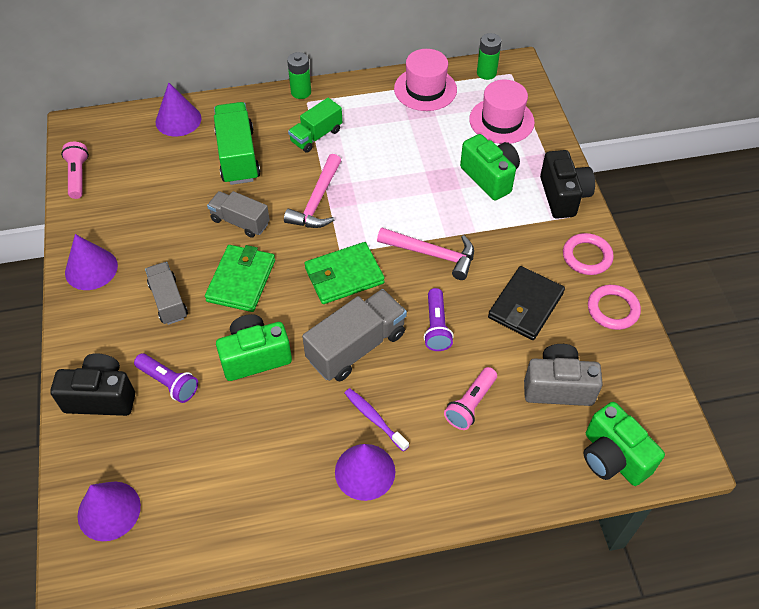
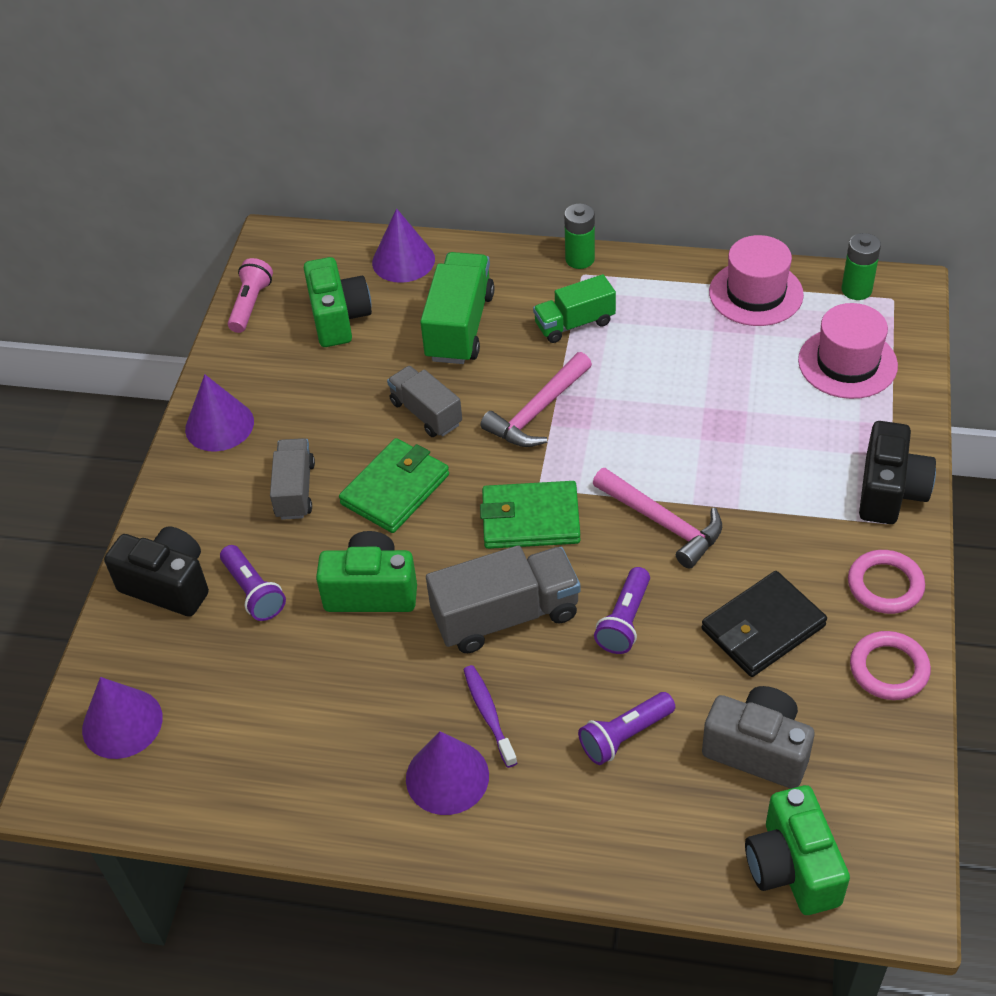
camera: 25 degrees right, 5 degrees down
pink flashlight [444,367,497,430] -> purple flashlight [578,692,675,765]
green camera [460,134,520,200] -> green camera moved to [304,257,372,347]

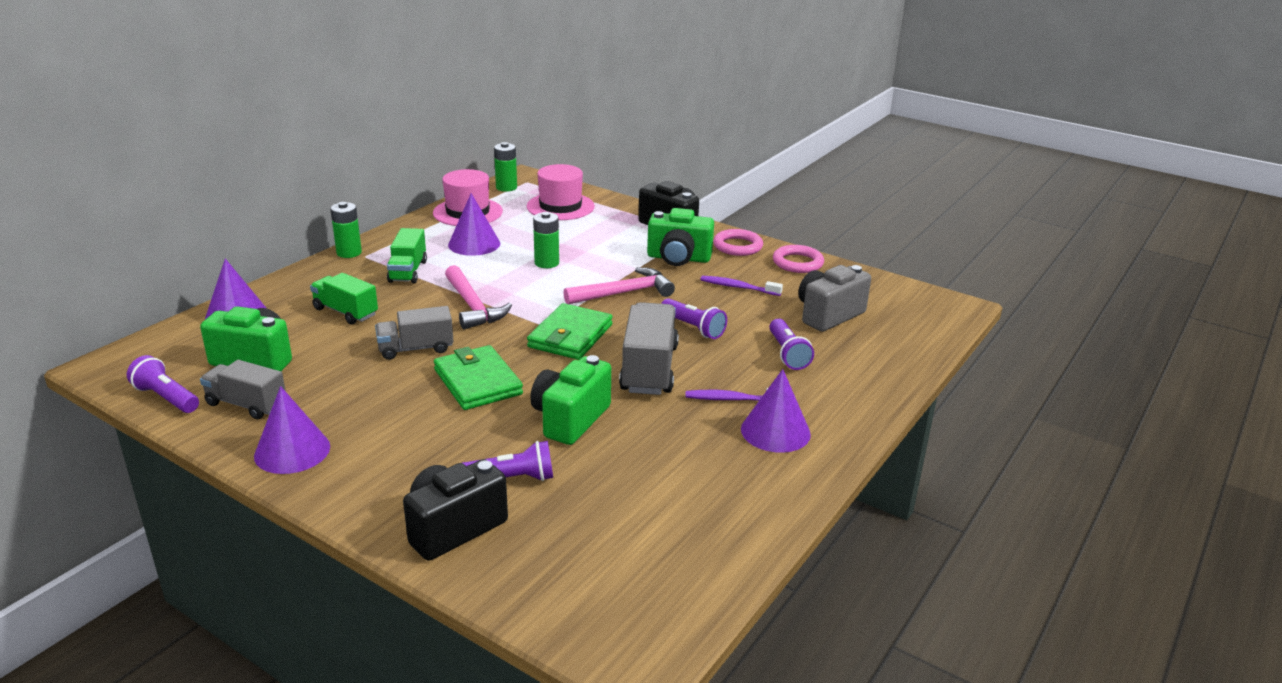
camera: 70 degrees left, 20 degrees down
purple cone [82,677,163,759] -> purple cone moved to [448,193,500,256]
pink flashlight [228,258,273,333] -> purple flashlight [127,355,199,413]
grey truck [270,438,315,520] -> grey truck moved to [200,360,286,419]
green truck [420,252,494,364] -> green truck [310,273,378,324], size x0.64
black wallet [702,571,827,677] -> purple toothbrush [700,276,783,296]
green camera [745,785,850,915] -> green camera moved to [647,208,714,266]
none -> green battery [533,212,559,268]

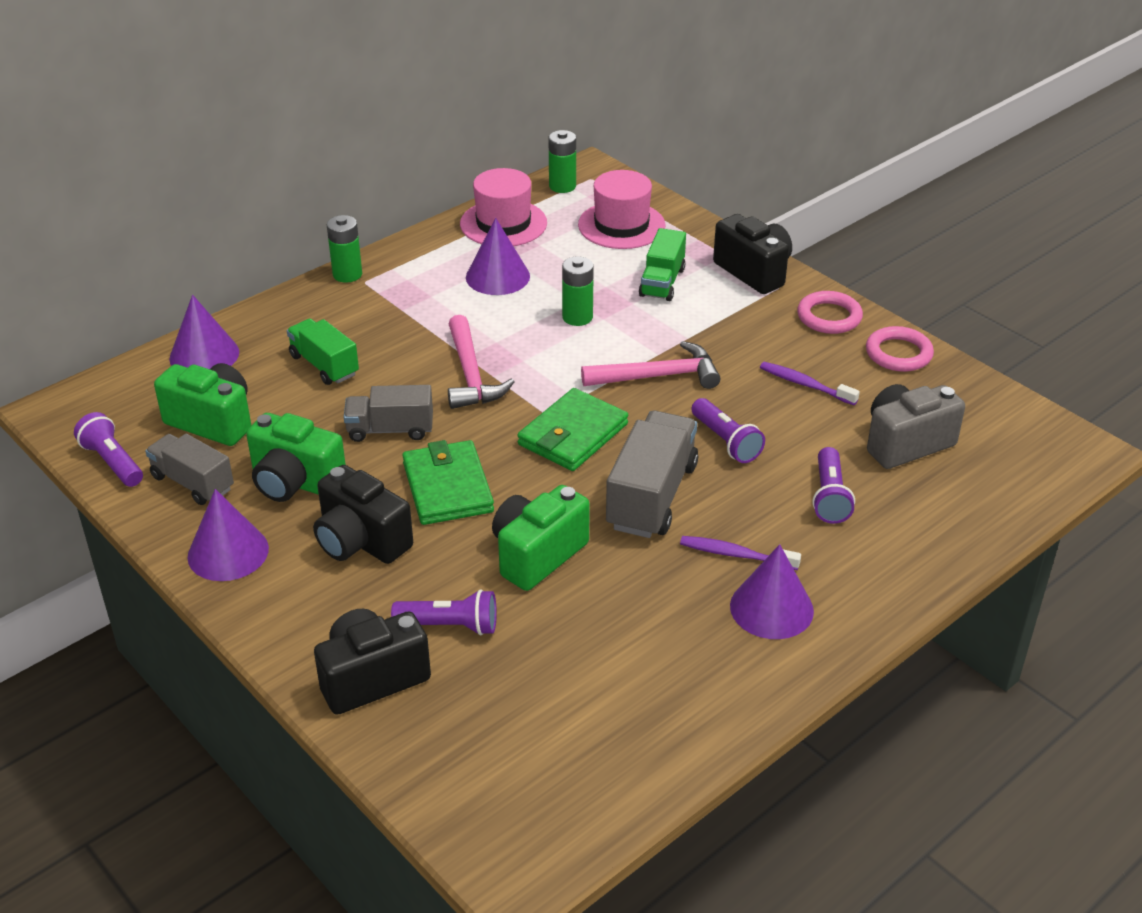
camera: 15 degrees right, 10 degrees up
green truck [387,228,427,284] -> green truck moved to [639,228,686,301]
green camera [647,208,714,266] -> green camera moved to [246,413,346,502]
none -> black camera [313,465,413,564]

